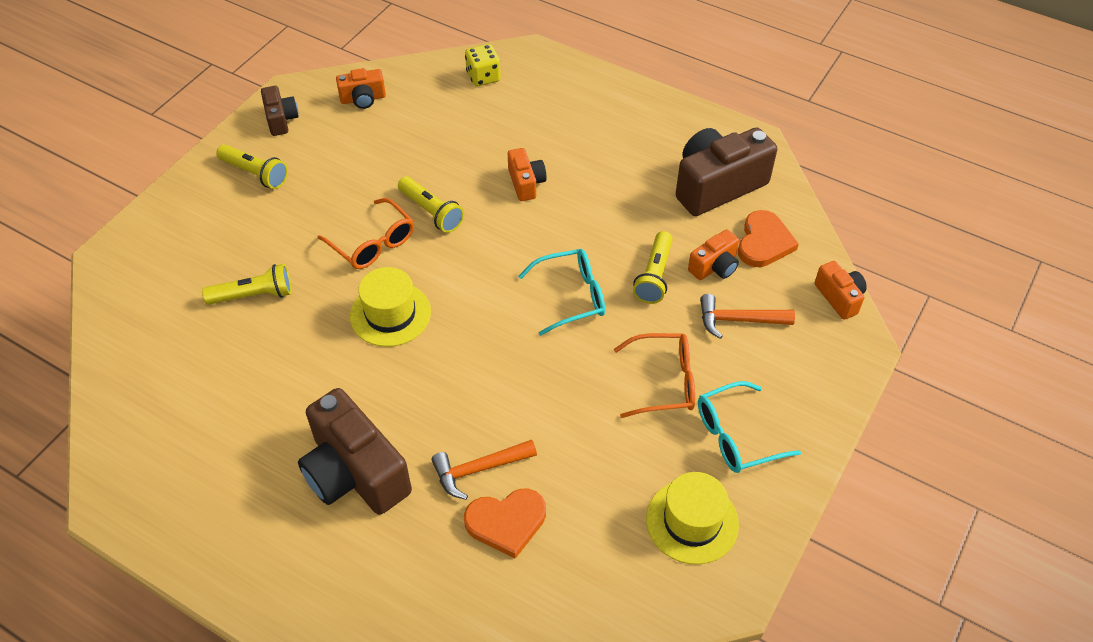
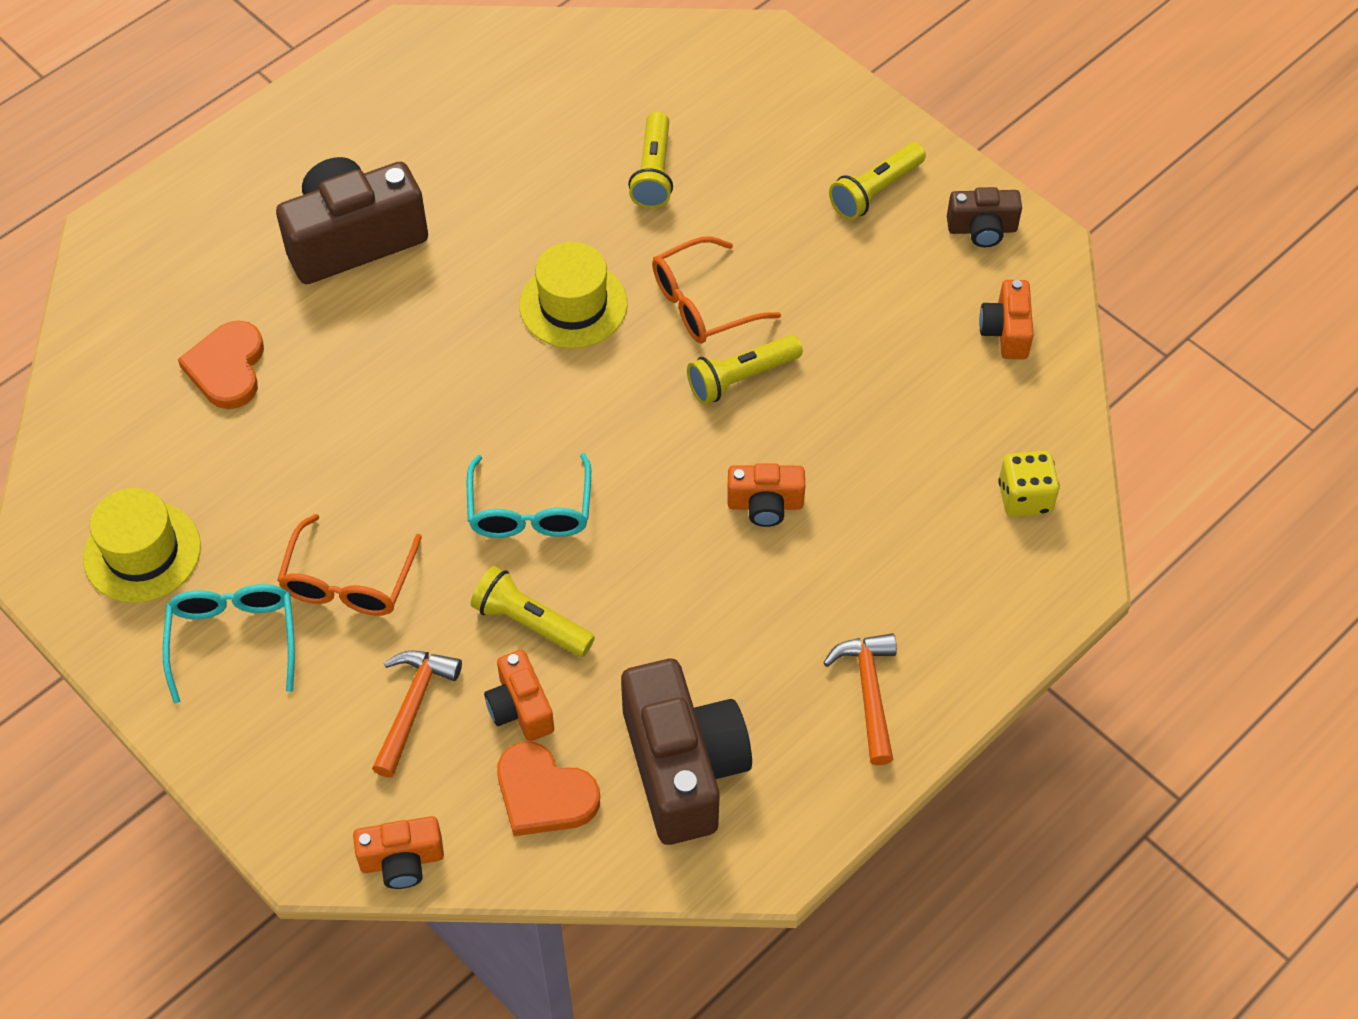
camera: 105 degrees right, 5 degrees up
orange hammer [431,440,537,500] -> orange hammer moved to [823,633,897,765]

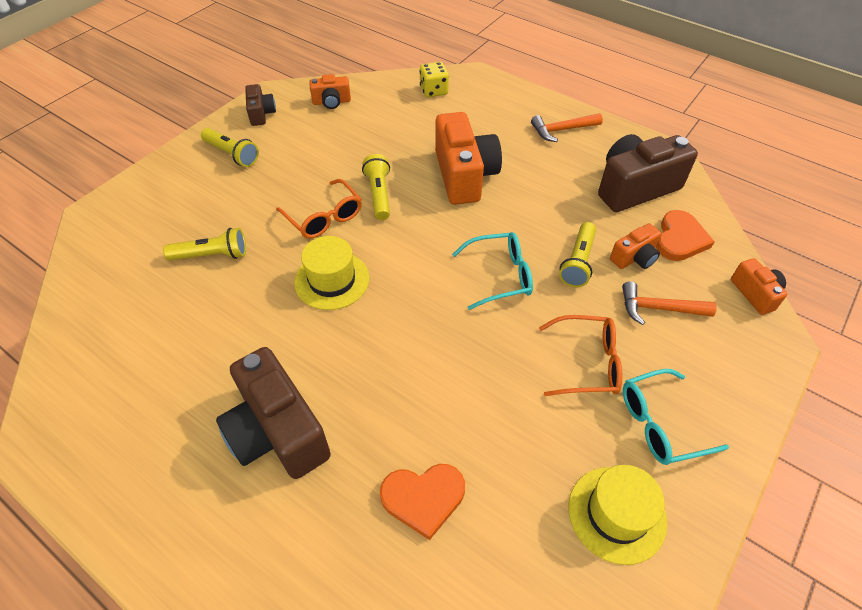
camera: 100 degrees left, 5 degrees down
yellow flashlight [687,335,803,404] -> yellow flashlight turned 150 degrees counterclockwise [362,154,390,220]
orange camera [727,463,805,527] -> orange camera [435,112,502,205], size x1.96

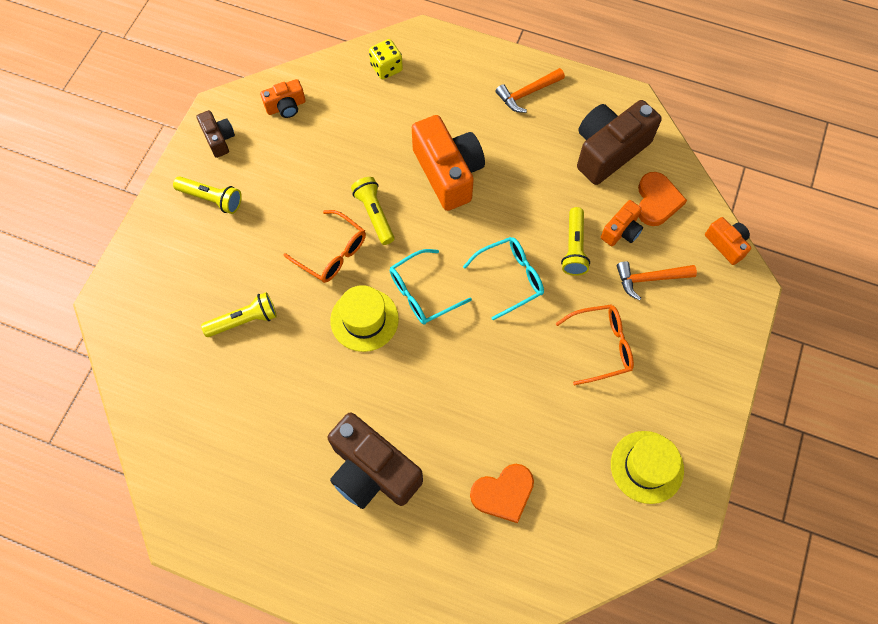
camera: 15 degrees left, 15 degrees up
turquoise glasses [623,369,729,465] -> turquoise glasses moved to [390,249,472,324]

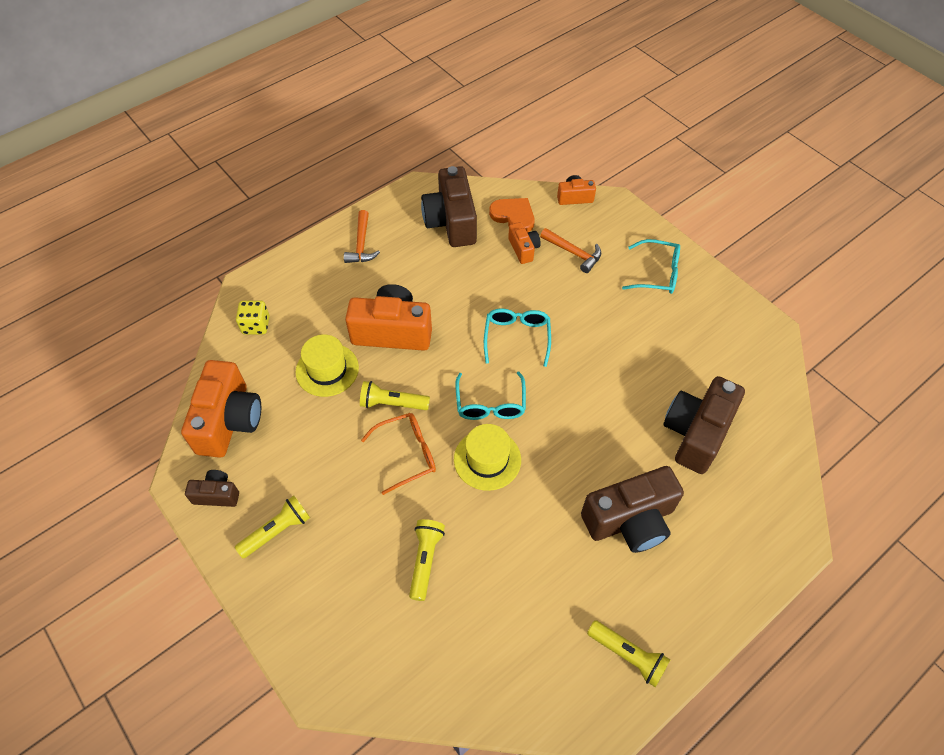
camera: 60 degrees left, 10 degrees down
orange camera [260,79,306,118] -> orange camera [181,360,261,458], size x1.96
orange heart [470,464,534,523] -> brown camera [663,376,745,474]
orange glasses [556,305,634,385] -> none
yellow flashlight [561,207,590,276] -> yellow flashlight moved to [587,620,671,688]
yellow hat [611,431,684,504] -> yellow hat moved to [296,334,359,397]
orange hammer [617,261,697,301] -> orange hammer turned 75 degrees counterclockwise [540,228,601,273]
none -> turquoise glasses [622,239,680,294]

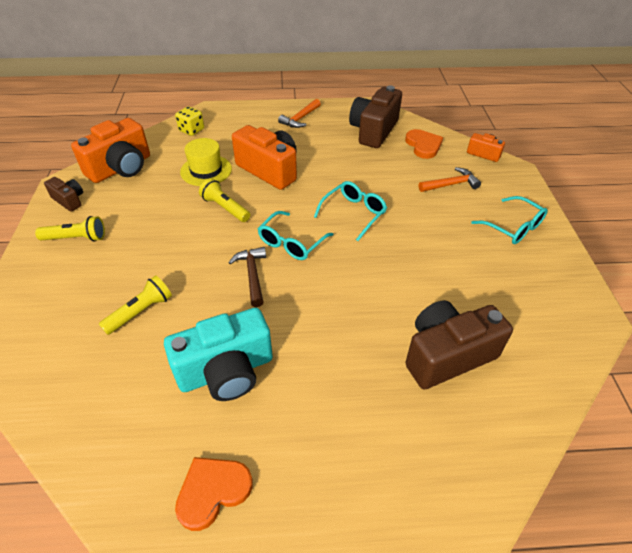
camera: 35 degrees right, 10 degrees down
orange glasses [361,413,436,495] -> none
yellow hat [454,424,521,491] -> brown hammer [228,247,266,307]
orange camera [508,222,541,264] -> none
orange hammer [540,228,601,273] -> orange hammer turned 90 degrees counterclockwise [419,167,481,192]
brown camera [581,466,684,553] -> none
yellow flashlight [587,620,671,688] -> orange heart [175,457,253,531]
none -> turquoise camera [164,308,273,401]

